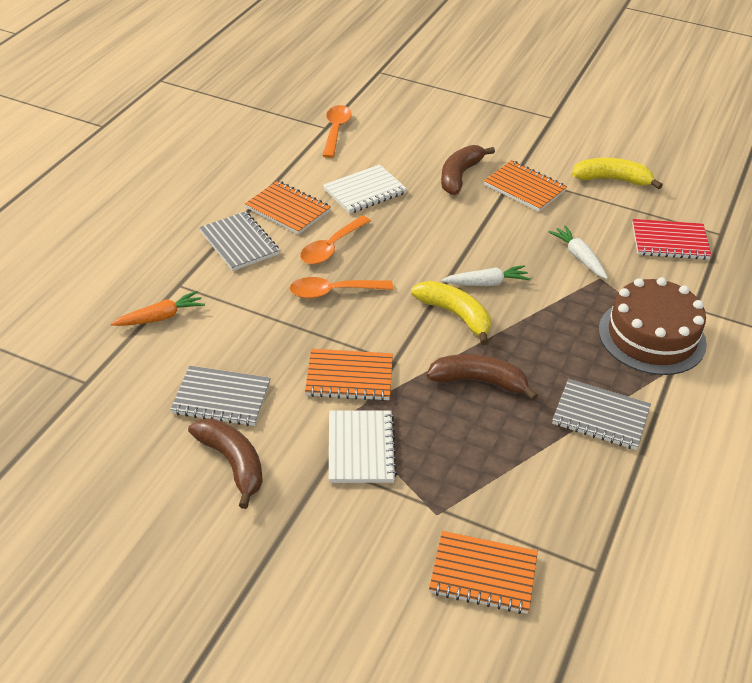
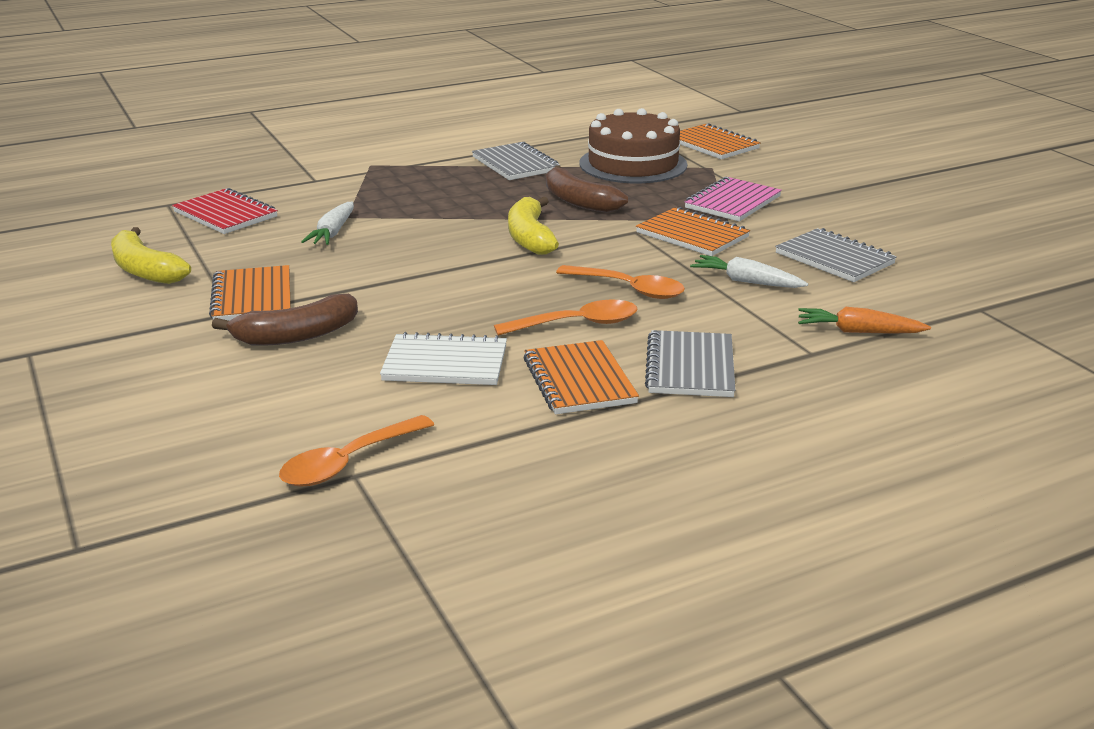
camera: 140 degrees left, 15 degrees down
brown banana [188,418,263,509] -> none
white notebook [329,410,397,483] -> pink notebook [685,177,782,222]
white carrot [441,265,531,286] -> white carrot moved to [690,255,808,288]
brown cake [599,277,707,375] -> brown cake moved to [579,108,687,183]

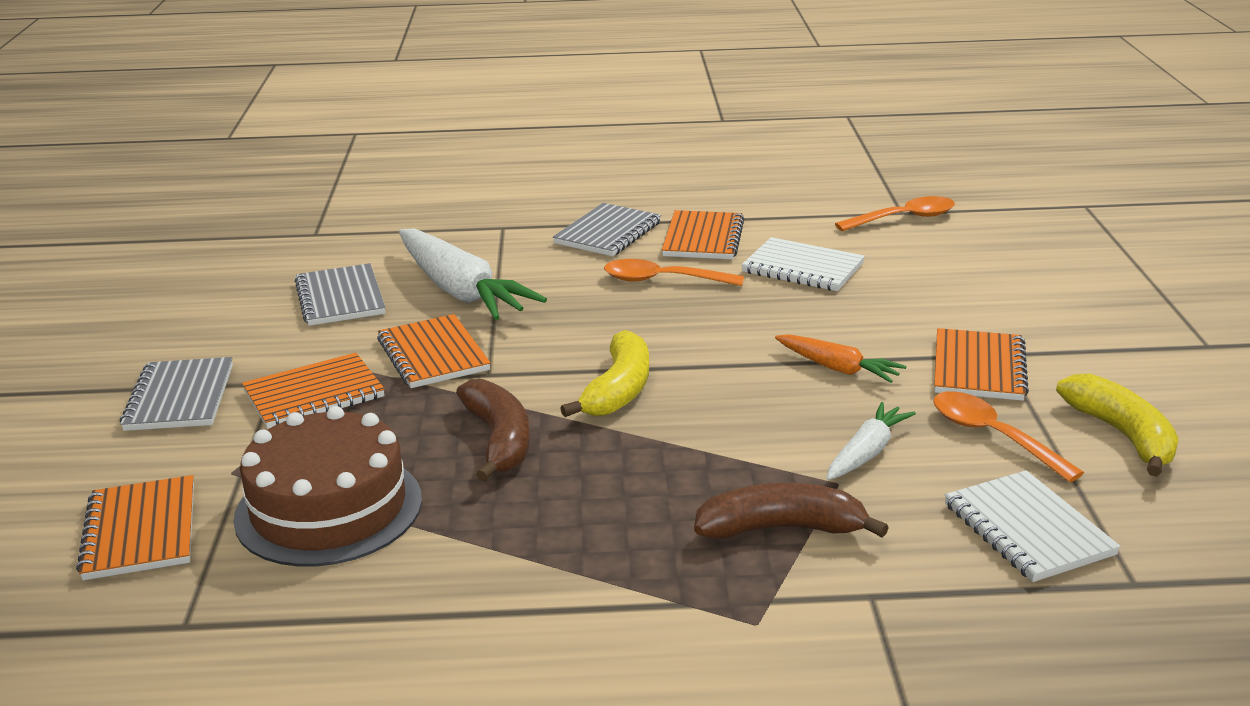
camera: 155 degrees left, 0 degrees up
red notebook [172,188,278,234] -> white notebook [945,470,1121,582]
brown banana [212,294,358,346] -> brown banana moved to [694,483,889,539]
grey notebook [472,142,560,180] -> grey notebook moved to [120,357,233,431]
orange spoon [556,265,685,299] -> orange spoon moved to [933,391,1084,482]
pink notebook [685,177,782,222] -> orange notebook [242,353,385,429]
white carrot [690,255,808,288] -> white carrot [399,228,547,320], size x1.90
orange carrot [798,307,931,334] -> orange carrot moved to [775,334,907,383]

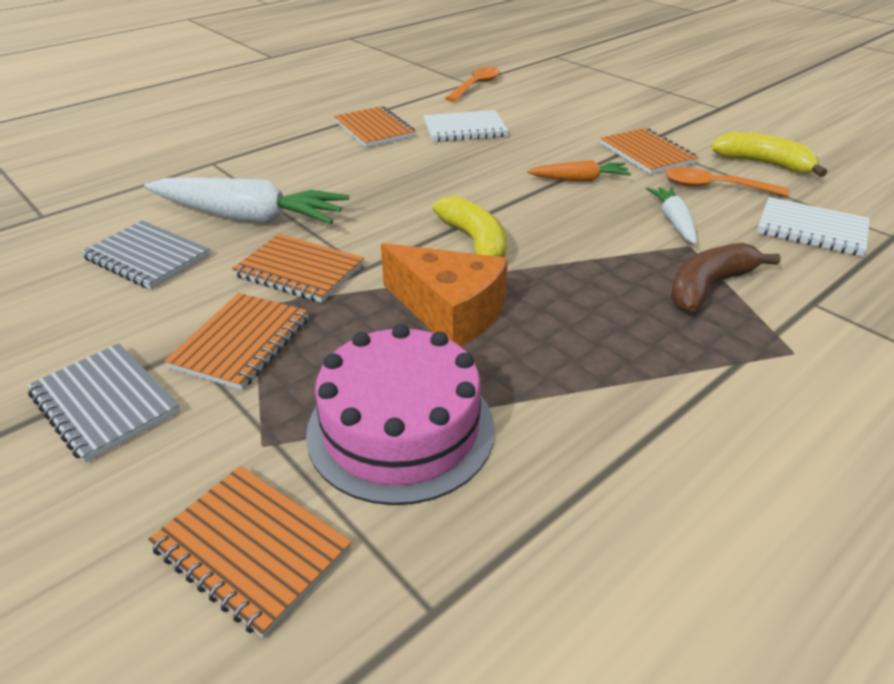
camera: 40 degrees left, 10 degrees up
brown cake [233,406,422,566] -> pink cake [306,324,495,505]
brown banana [456,379,530,481] -> orange cheese [381,243,508,347]
grey notebook [553,203,661,256] -> none
orange spoon [604,259,744,286] -> none

